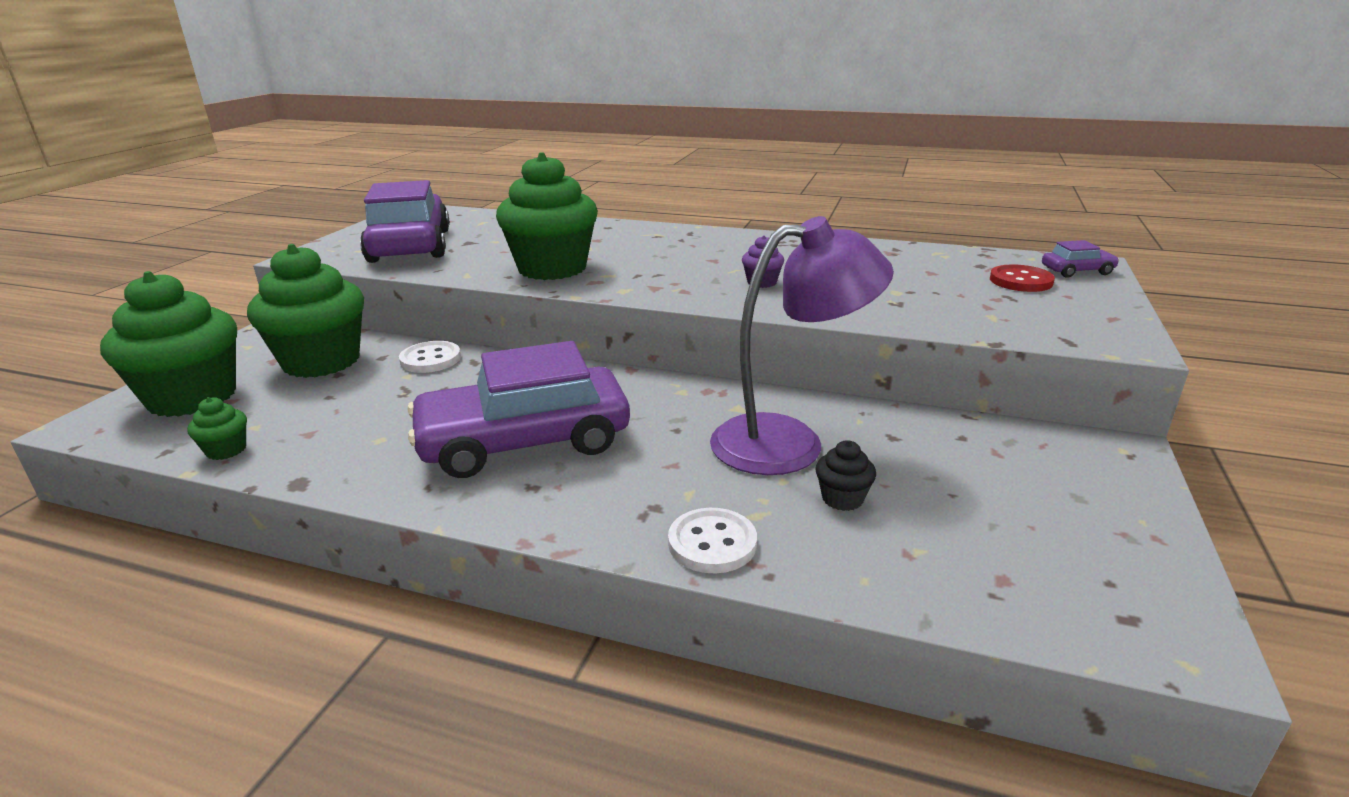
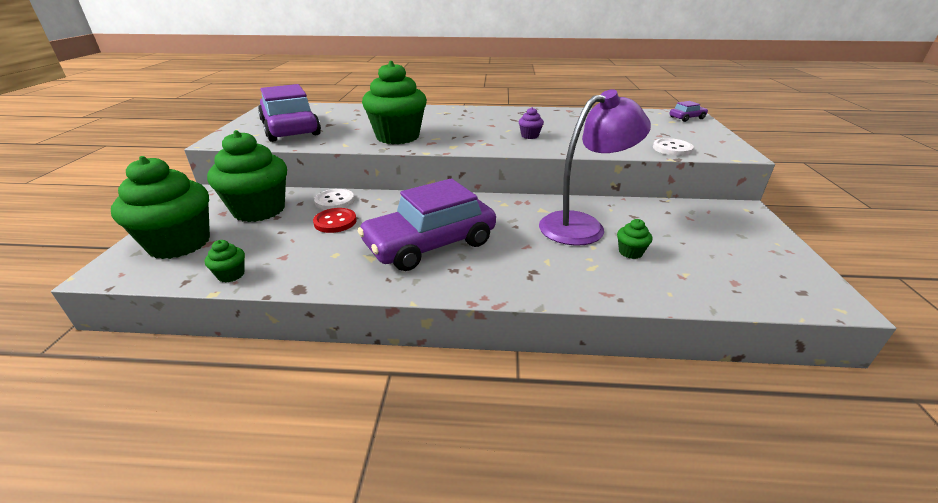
camera: 15 degrees left, 5 degrees up
white button [668,508,757,573] -> white button moved to [653,138,694,156]
black cupcake [816,440,876,511] -> green cupcake [617,219,652,259]
red button [990,264,1055,292] -> red button moved to [313,208,357,233]

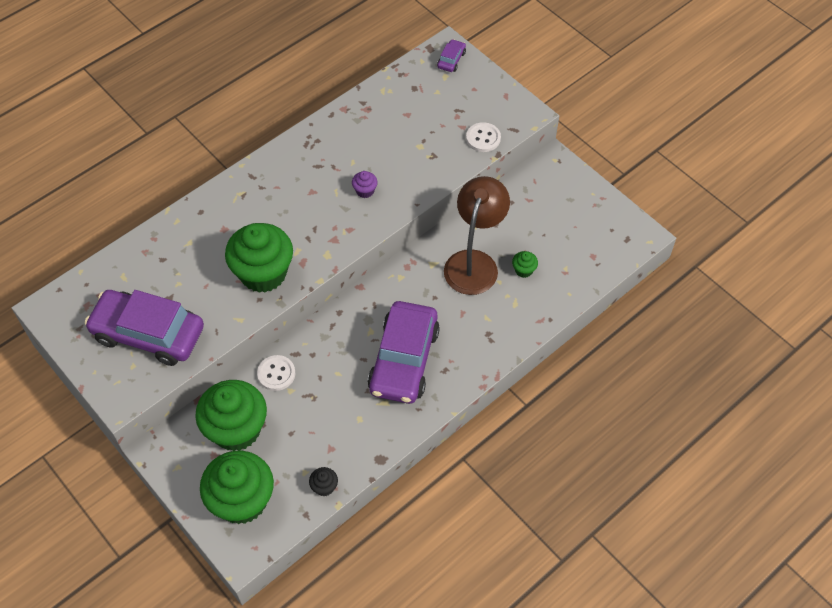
camera: 45 degrees left, 25 degrees up
green cupcake [205,240,245,283] -> black cupcake [309,467,338,496]
red button [313,208,357,233] -> none
purple lamp [539,89,651,246] -> brown lamp [444,176,510,295]

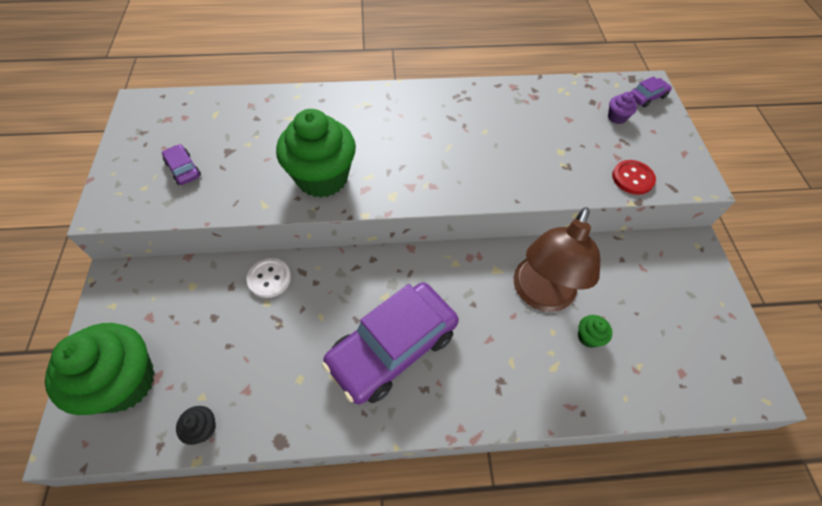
camera: 35 degrees right, 0 degrees up
purple car [85,290,204,366] -> purple car [162,144,201,185], size x0.41
green cupcake [195,380,267,451] -> none
purple cupcake [352,171,378,198] -> purple cupcake moved to [608,92,637,124]
brown lamp [444,176,510,295] -> brown lamp turned 150 degrees clockwise [513,207,600,312]
white button [466,122,501,152] -> red button [612,160,656,195]

